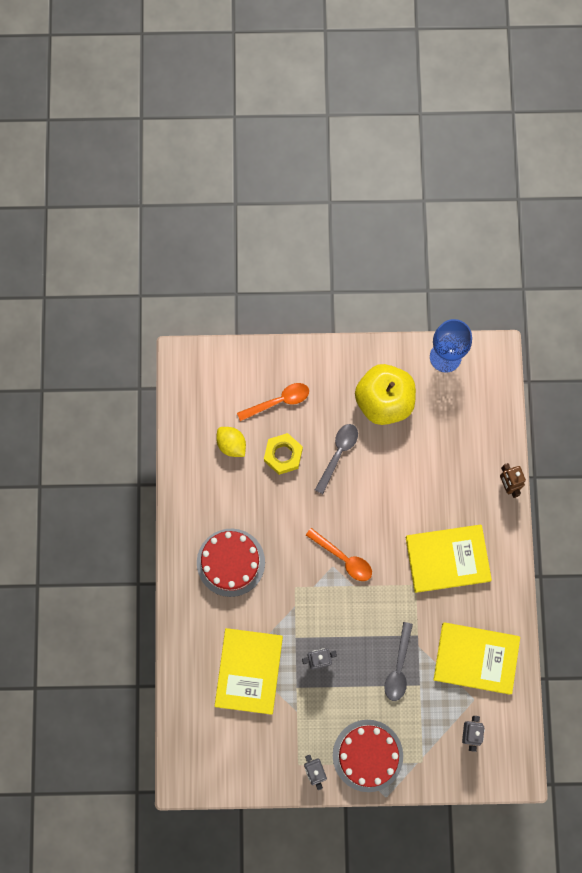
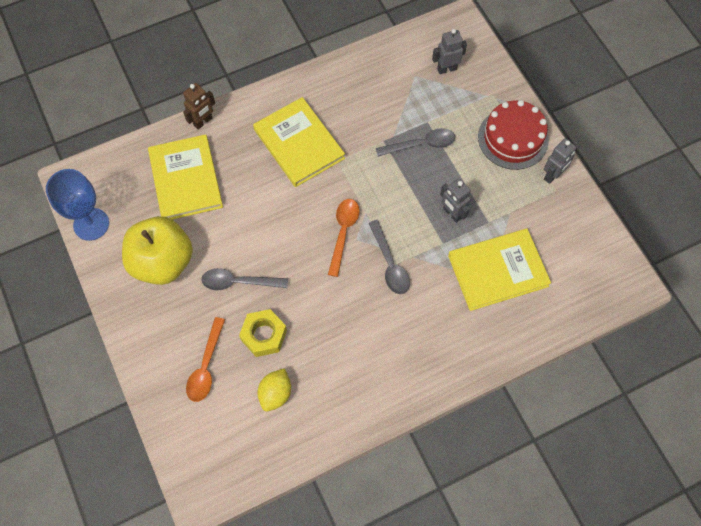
camera: 115 degrees left, 10 degrees down
red cake [197,528,265,597] -> none
orange spoon [237,383,309,421] -> orange spoon turned 120 degrees counterclockwise [186,317,225,402]
yellow book [433,622,520,695] -> yellow book moved to [148,134,223,220]
none -> grey spoon [369,220,410,294]

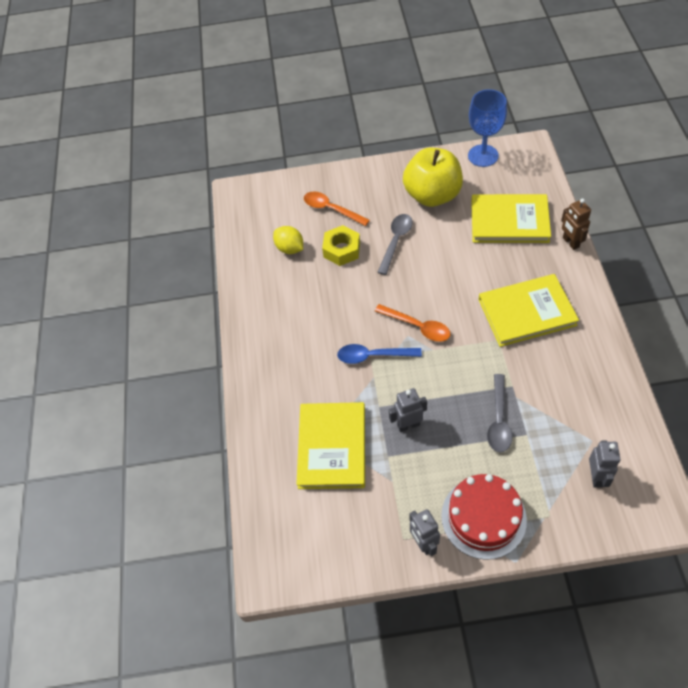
camera: 115 degrees right, 10 degrees down
grey spoon [369,220,410,294] -> blue spoon [337,344,422,364]

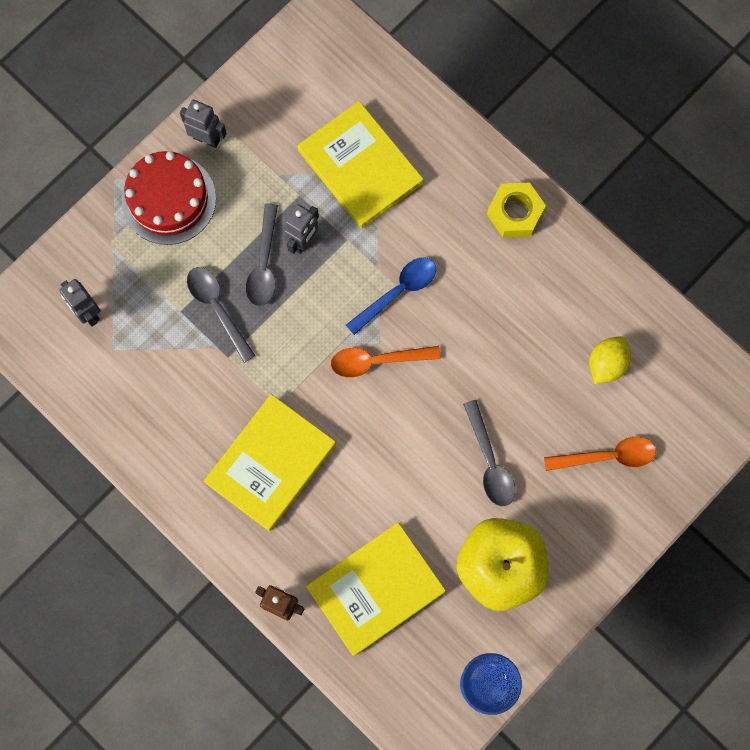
camera: 135 degrees right, 20 degrees up
yellow lemon [273,226,303,254] -> yellow lemon turned 60 degrees counterclockwise [589,336,631,384]
yellow nut [322,225,360,266] -> yellow nut moved to [487,182,546,238]
none -> grey spoon [246,204,278,306]

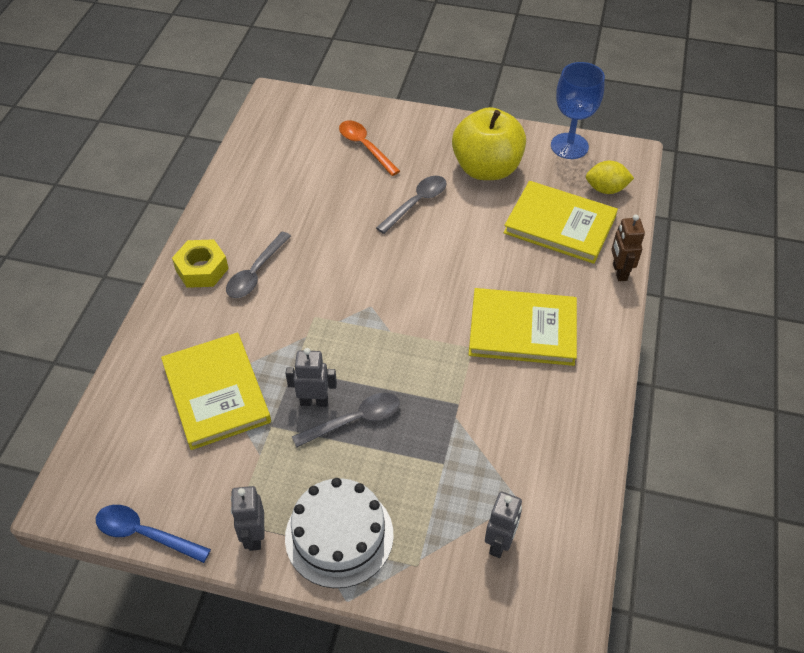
camera: 120 degrees left, 25 degrees down
red cake [121,151,216,245] -> white cake [285,478,394,588]
grey spoon [187,267,255,363] -> grey spoon moved to [226,232,291,298]
yellow book [298,101,424,229] -> yellow book turned 45 degrees counterclockwise [161,333,271,450]
orange spoon [331,346,441,378] -> none
blue spoon [346,258,436,335] -> blue spoon moved to [96,505,211,563]
yellow lemon [589,336,631,384] -> yellow lemon moved to [586,161,634,194]

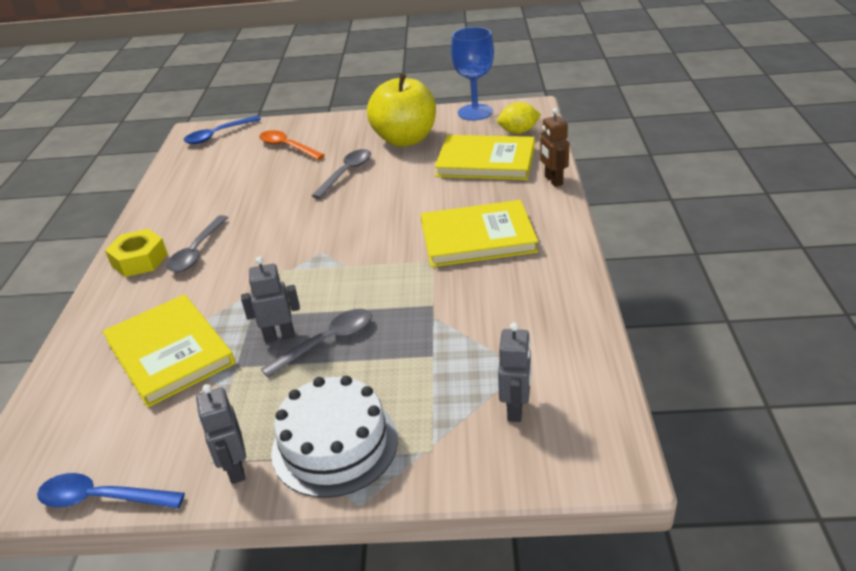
camera: 10 degrees left, 15 degrees down
none -> blue spoon [184,116,261,144]

